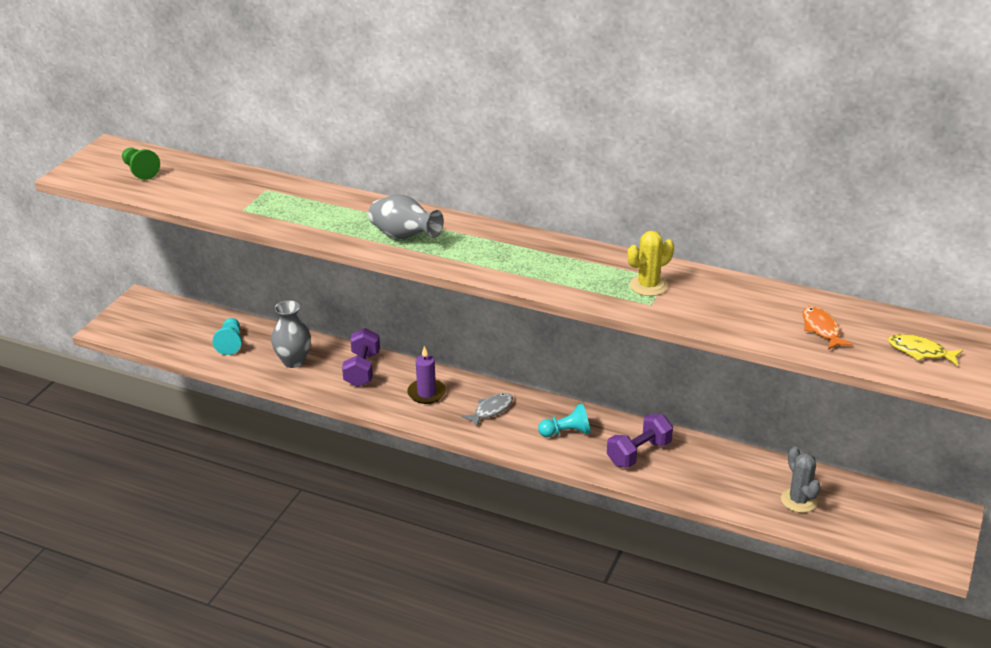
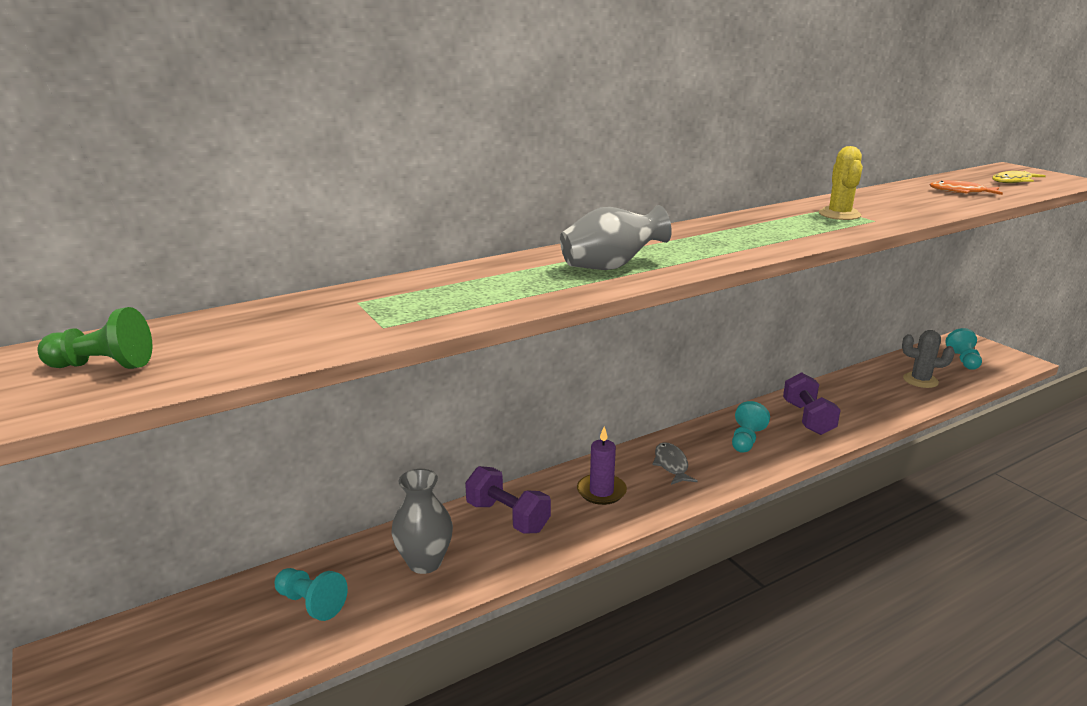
camera: 55 degrees left, 10 degrees down
none -> turquoise pawn [945,328,982,370]

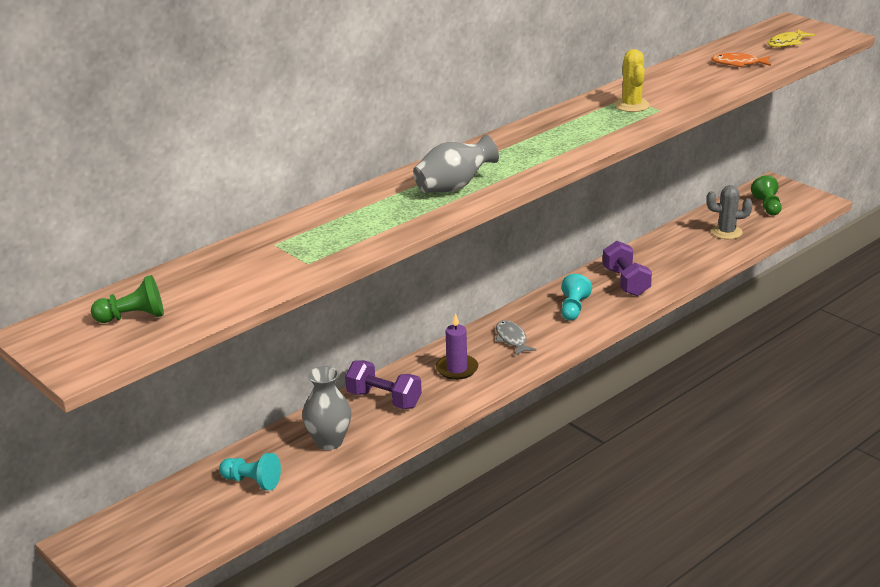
camera: 10 degrees left, 5 degrees up
turquoise pawn [945,328,982,370] -> green pawn [751,175,782,216]

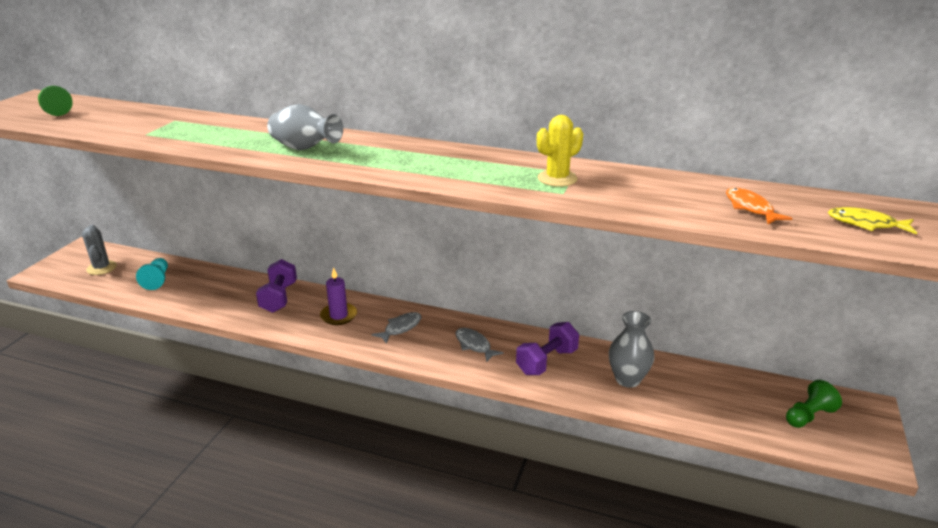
camera: 60 degrees right, 0 degrees up
grey vase [302,366,351,450] -> grey vase moved to [609,311,654,388]
turquoise pawn [561,274,592,321] -> grey fish [455,328,504,362]
grey cactus [706,185,753,239] -> grey cactus moved to [82,225,117,275]

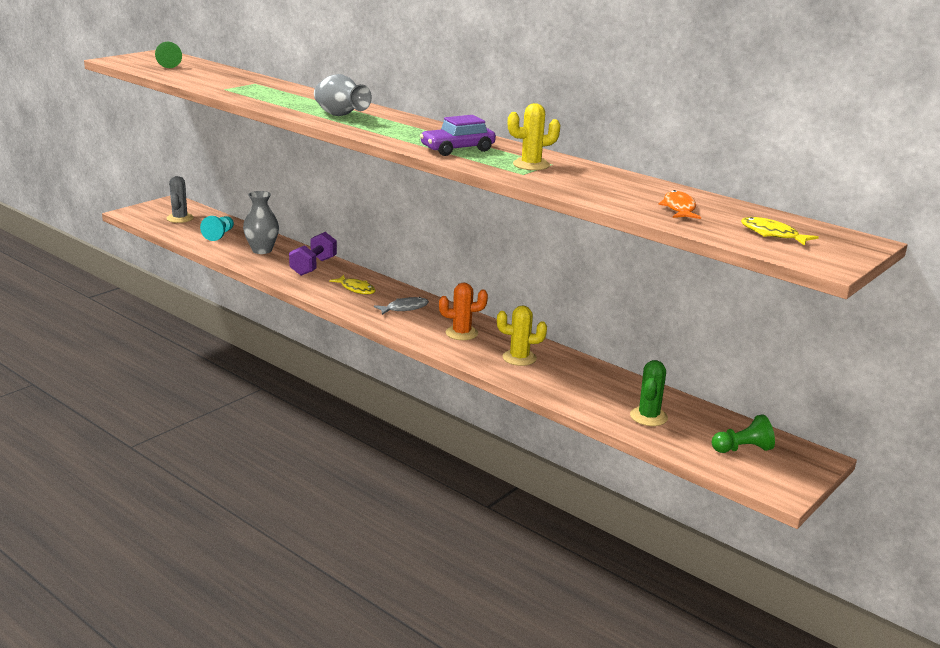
camera: 20 degrees right, 5 degrees down
purple candle [320,267,357,325] -> yellow fish [329,275,376,294]
grey fish [455,328,504,362] -> orange cactus [439,282,488,340]
purple dumbbell [516,322,579,375] -> yellow cactus [497,306,547,366]
grey vase [609,311,654,388] -> grey vase moved to [243,191,279,254]
none -> purple car [420,115,496,156]
none -> green cactus [630,360,668,426]

